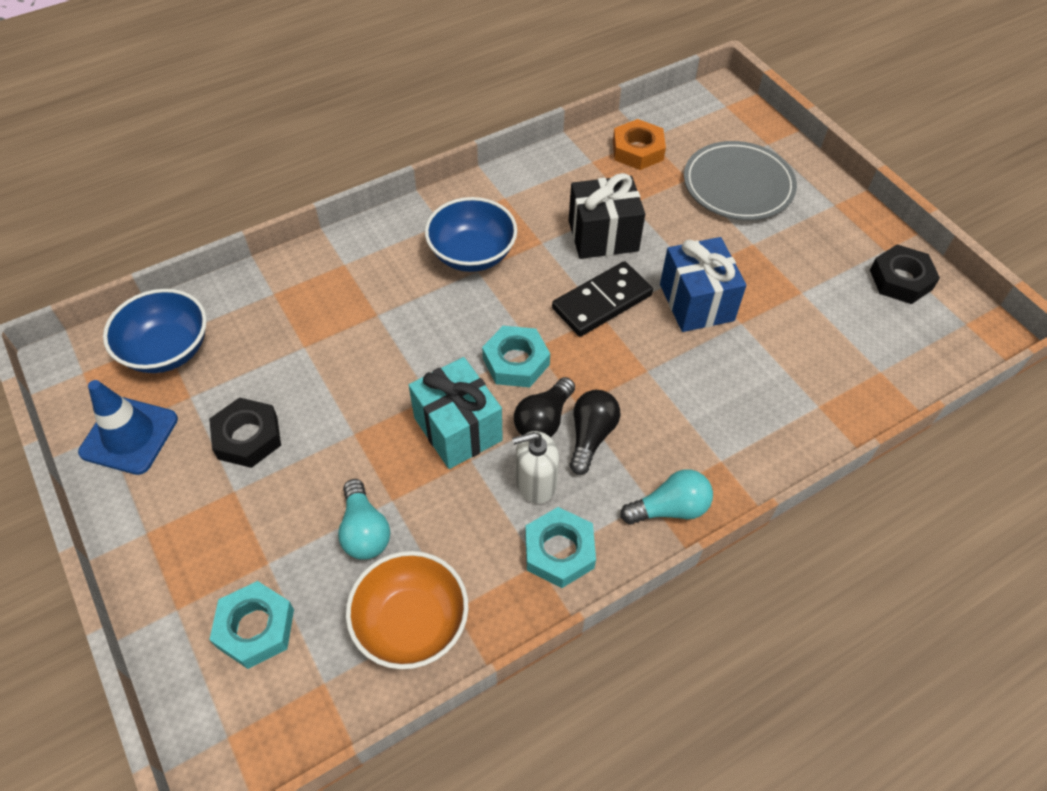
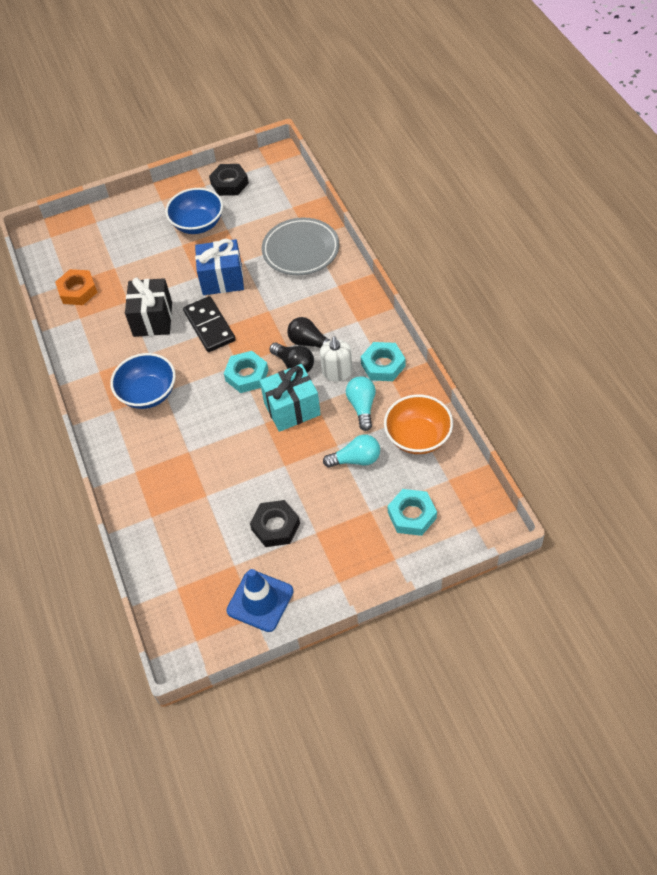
camera: 75 degrees left, 0 degrees up
blue bowl [103,289,207,373] -> blue bowl moved to [165,188,223,234]
turquoise light bulb [620,469,713,525] -> turquoise light bulb moved to [346,376,376,431]
grey plate [684,141,797,220] -> grey plate moved to [262,218,339,275]

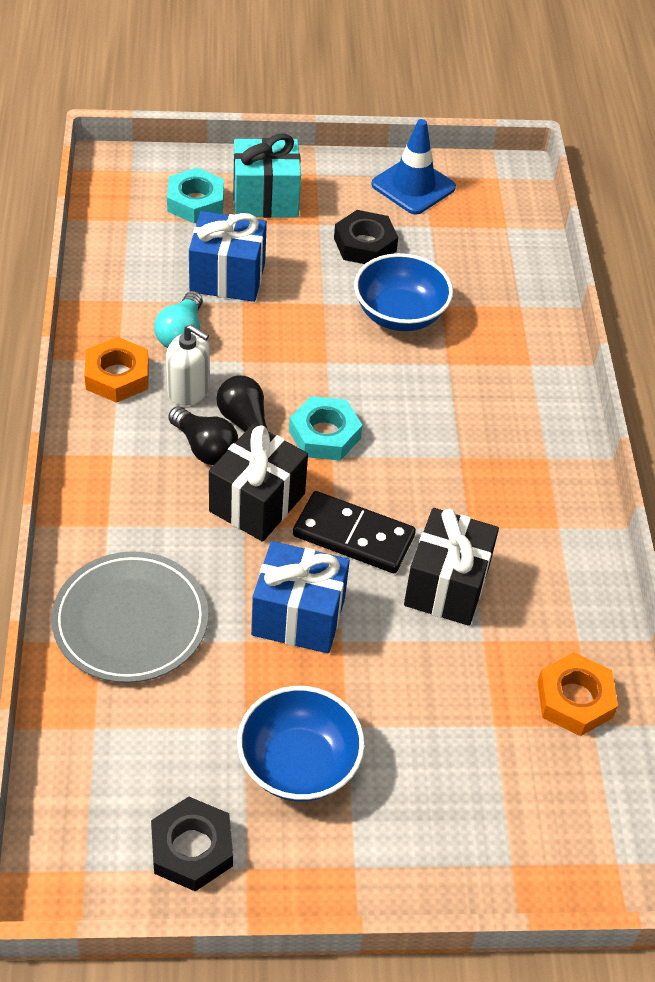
camera: 170 degrees left, 5 degrees down
blue bowl [110,353,176,409] -> blue bowl moved to [354,253,453,331]
black domino [183,296,236,352] -> black domino turned 60 degrees counterclockwise [293,491,416,573]
turquoise gift [260,364,321,432] -> turquoise gift moved to [233,134,301,218]
white soap dispenser [320,336,353,381] -> white soap dispenser turned 105 degrees clockwise [166,324,210,406]
turquoise light bulb [323,435,380,468] -> blue gift [189,211,267,302]
turquoise nut [361,342,406,381] -> orange nut [84,337,149,403]
orange bowl [384,394,453,454] -> none
none -> black gift [209,424,308,542]

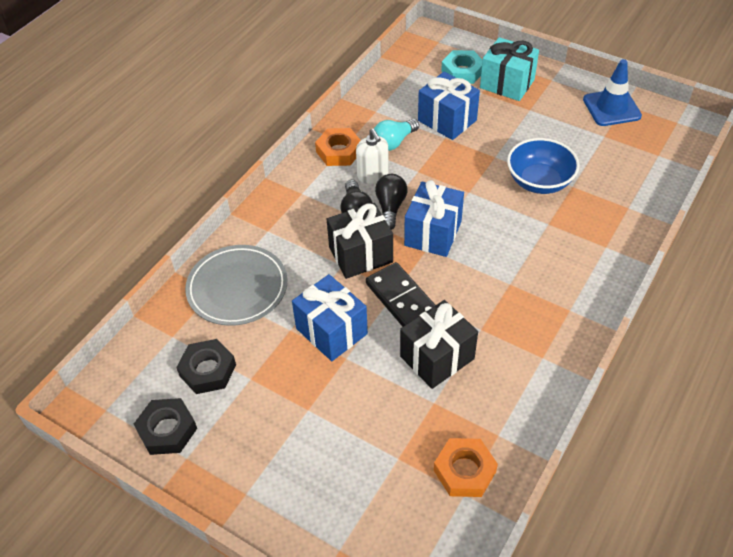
camera: 40 degrees right, 0 degrees up
blue bowl [237,686,365,802] -> none
turquoise nut [289,396,362,461] -> blue gift [404,180,464,257]
black nut [334,210,398,264] -> black nut moved to [176,339,236,394]

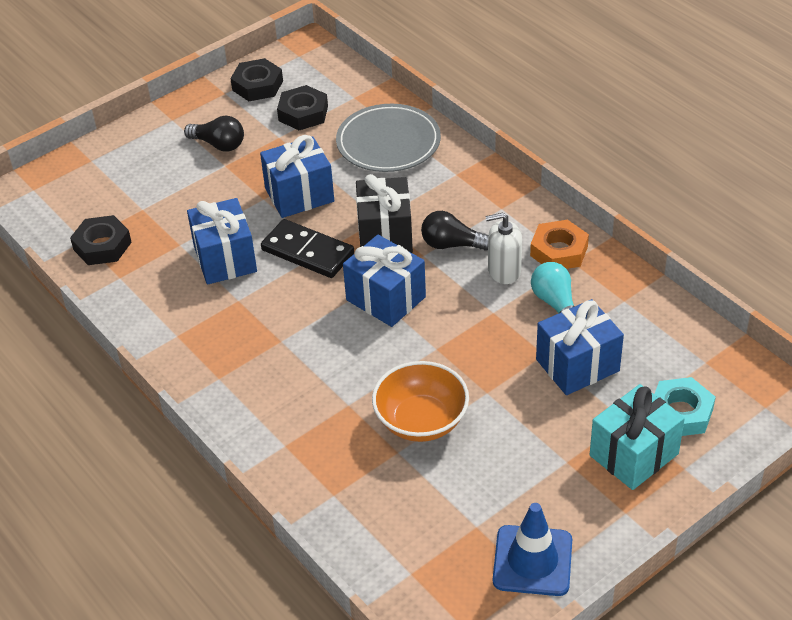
camera: 110 degrees right, 5 degrees down
black domino [366,262,435,327] -> black domino turned 45 degrees clockwise [261,219,354,278]
black light bulb [375,174,407,230] -> black light bulb moved to [184,116,244,152]
black gift [400,300,478,389] -> blue gift [187,198,257,285]
orange nut [434,438,498,497] -> black nut [70,215,132,265]
blue bowl [507,138,580,194] -> orange bowl [372,361,469,442]

